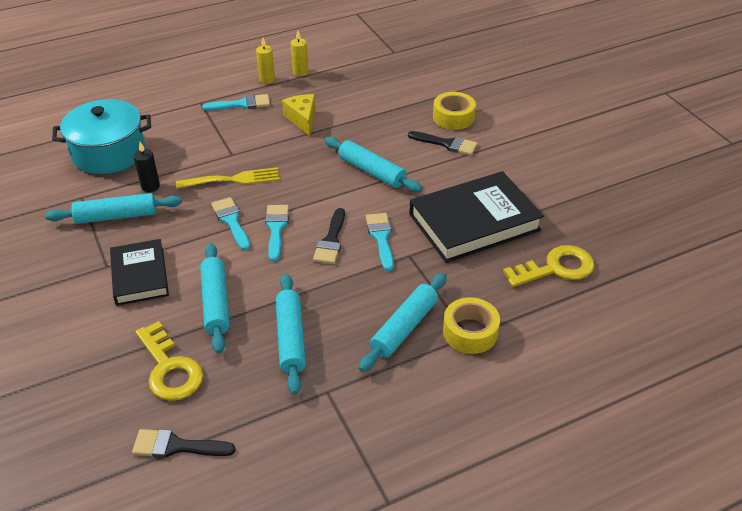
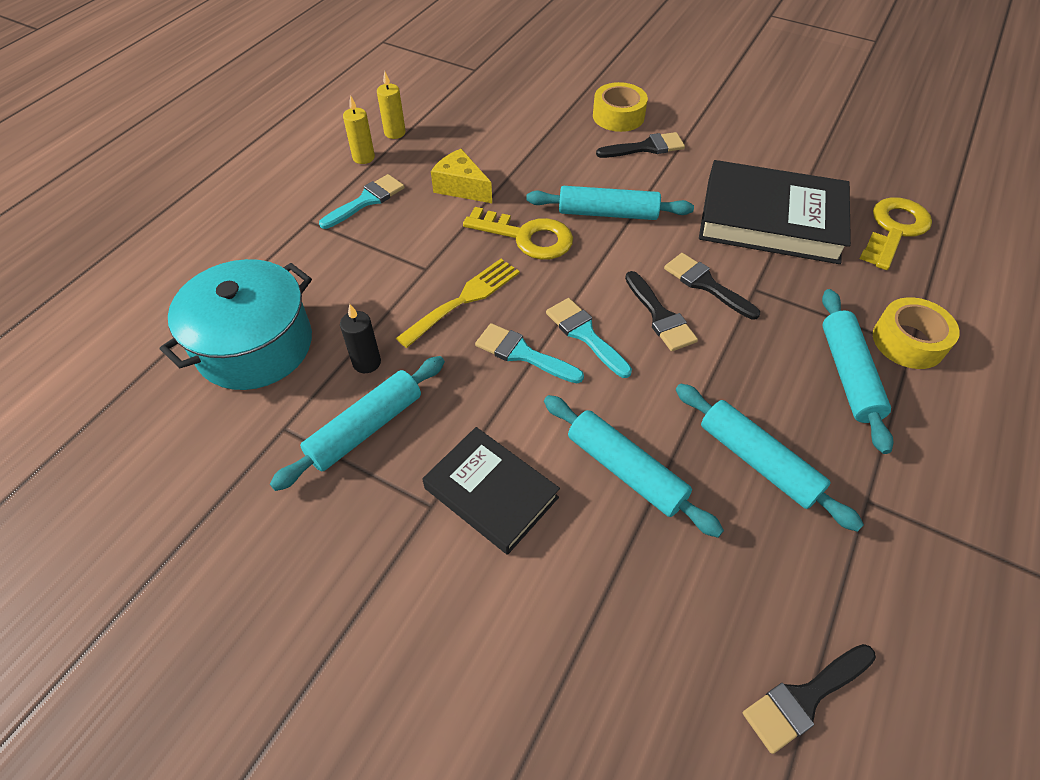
camera: 35 degrees left, 10 degrees up
yellow key [136,321,204,401] -> yellow key moved to [463,207,573,260]
turquoise brush [366,213,394,271] -> black brush [664,253,760,320]
black book [409,171,544,263] -> black book turned 75 degrees clockwise [699,160,851,264]

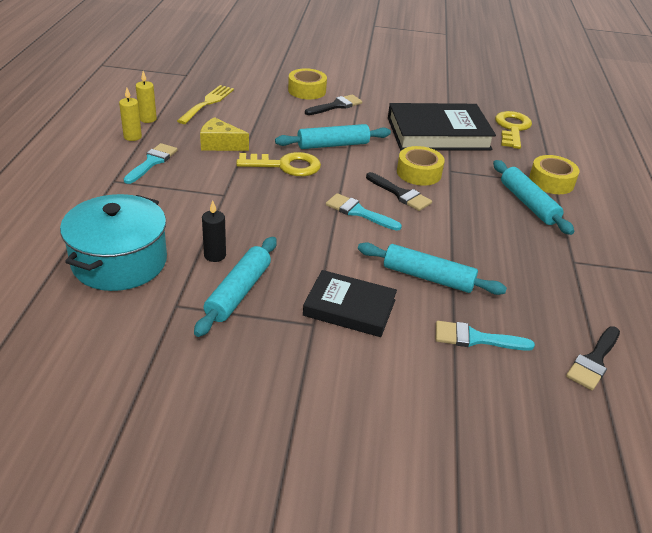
camera: 25 degrees left, 15 degrees down
yellow fork [396,259,520,348] -> yellow fork moved to [177,85,234,124]
turquoise brush [475,323,584,383] -> turquoise brush moved to [436,321,535,351]
black brush [664,253,760,320] -> yellow tape [397,146,445,186]
turquoise rolling pin [676,384,864,532] -> none

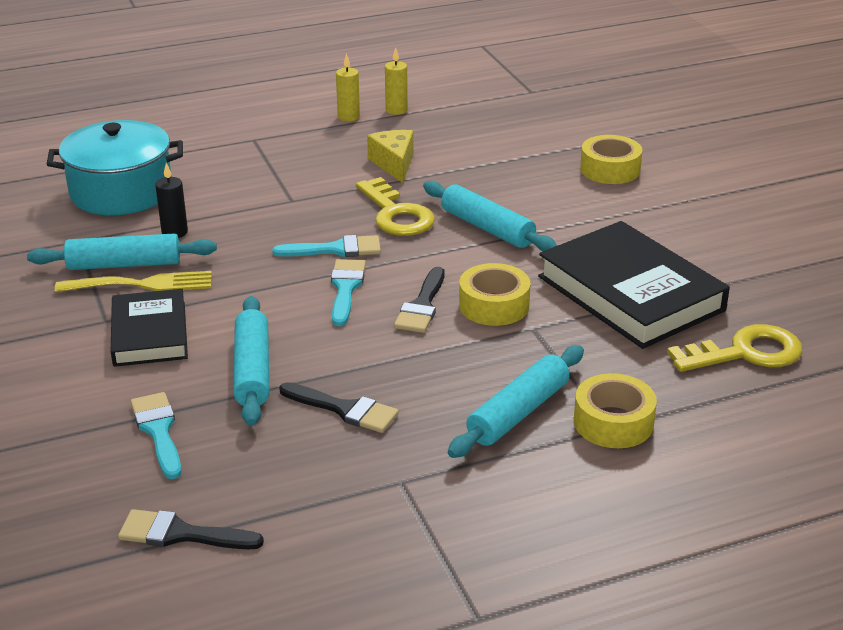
camera: 65 degrees right, 5 degrees down
turquoise brush [124,143,178,184] -> turquoise brush moved to [272,235,381,257]
yellow fork [177,85,234,124] -> yellow fork moved to [55,271,212,292]
black brush [305,94,362,115] -> black brush moved to [279,382,399,433]

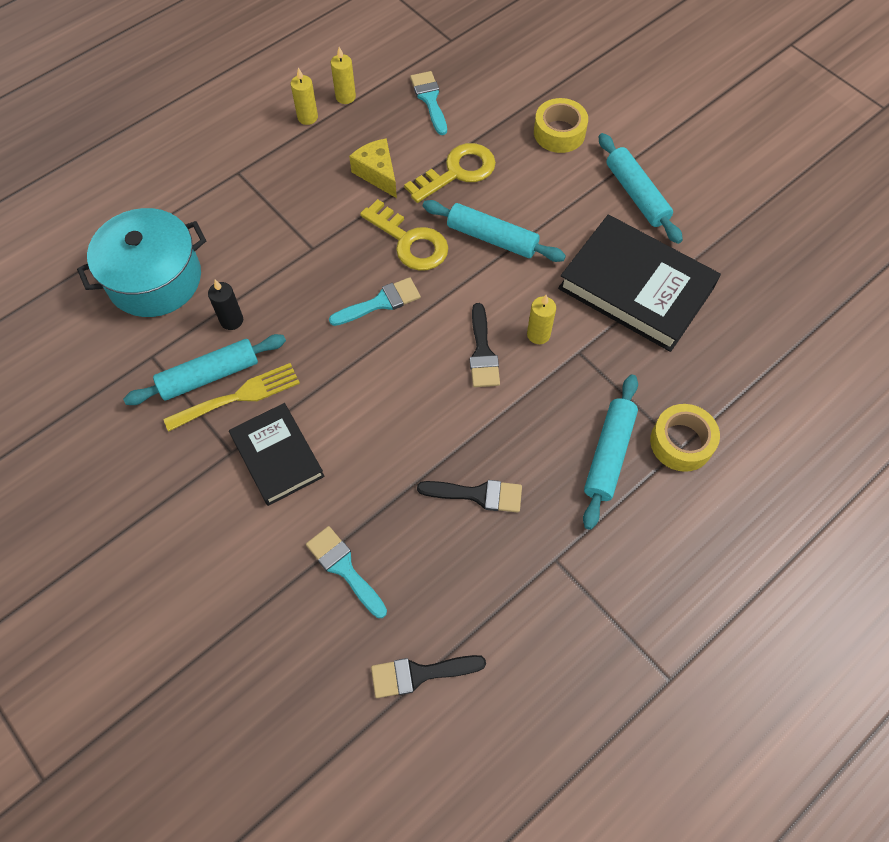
camera: 20 degrees left, 30 degrees up
turquoise rolling pin [233,296,269,426] -> turquoise rolling pin moved to [599,133,683,244]
turquoise brush [331,259,366,326] -> turquoise brush moved to [410,71,447,135]
yellow tape [459,263,530,326] -> yellow candle [527,295,556,344]
yellow key [667,324,802,372] -> yellow key moved to [404,143,496,203]

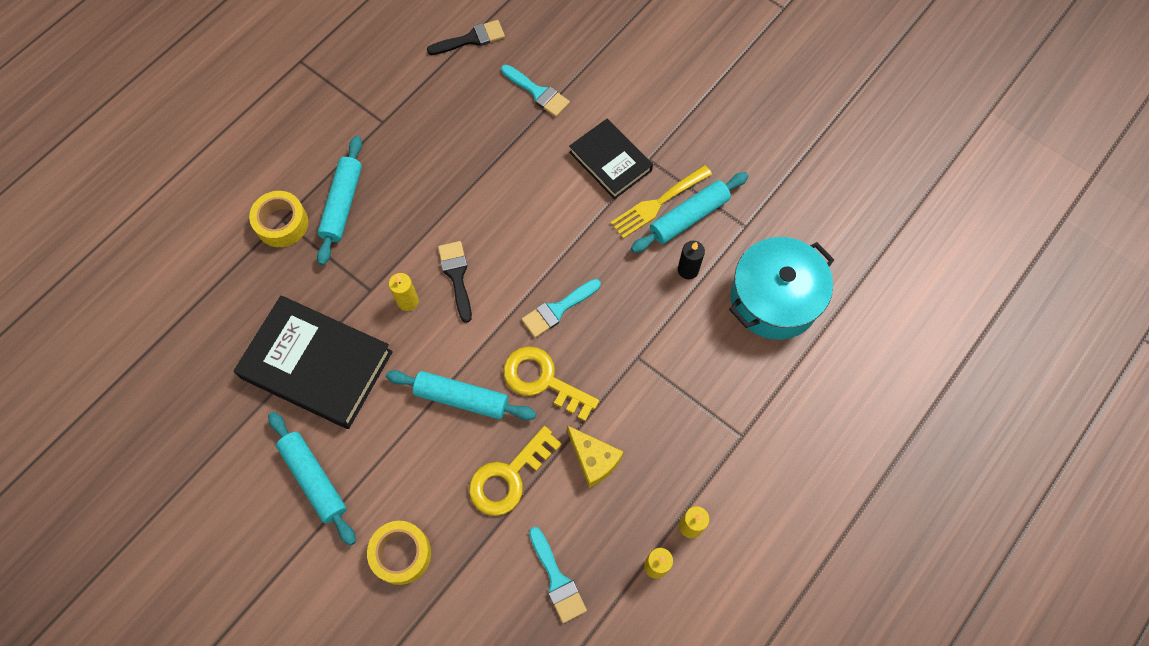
camera: 170 degrees right, 5 degrees up
black brush [417,480,522,512] -> none

